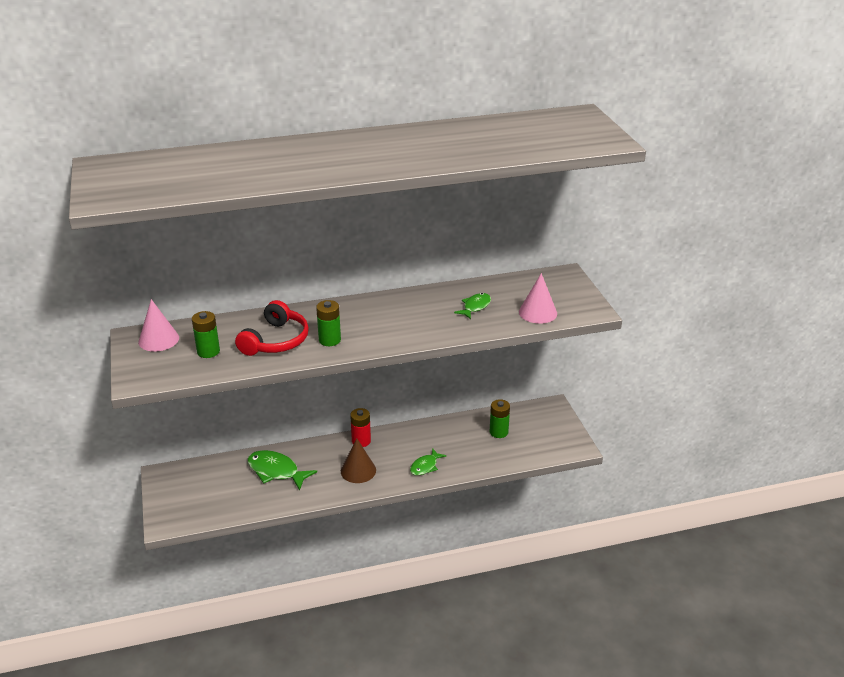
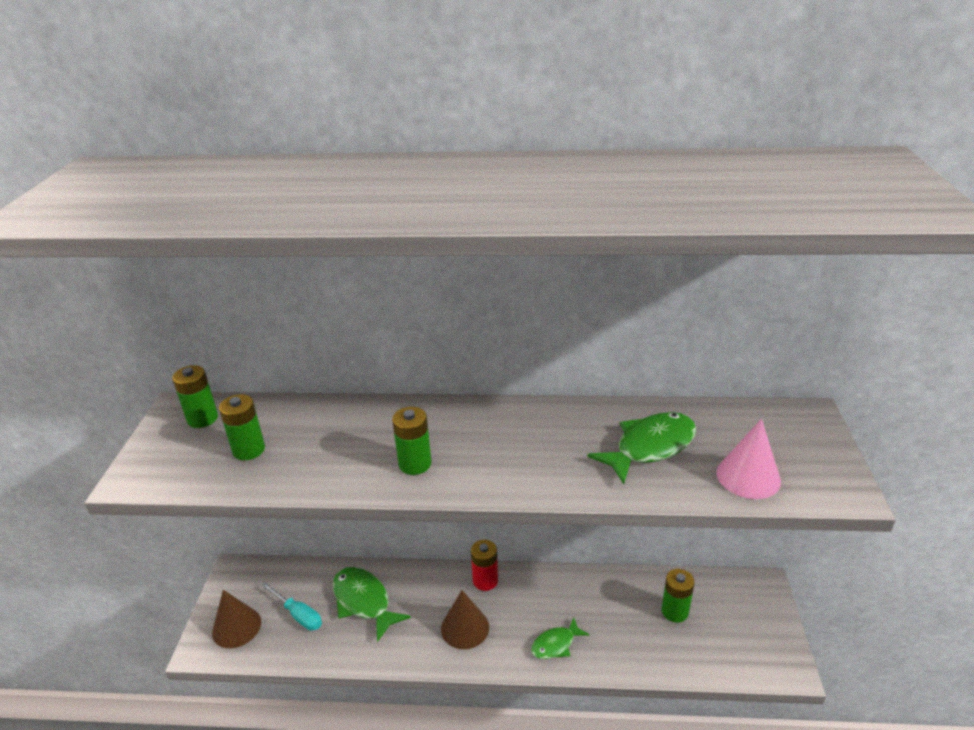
camera: 20 degrees right, 0 degrees up
pink cone [138,299,179,352] -> green battery [172,365,218,428]
red headphones [235,300,309,356] -> none
green fish [454,293,491,319] -> green fish [587,412,696,484], size x1.66
none -> brown cone [212,590,261,648]
none -> turquoise screwdriver [261,582,322,631]

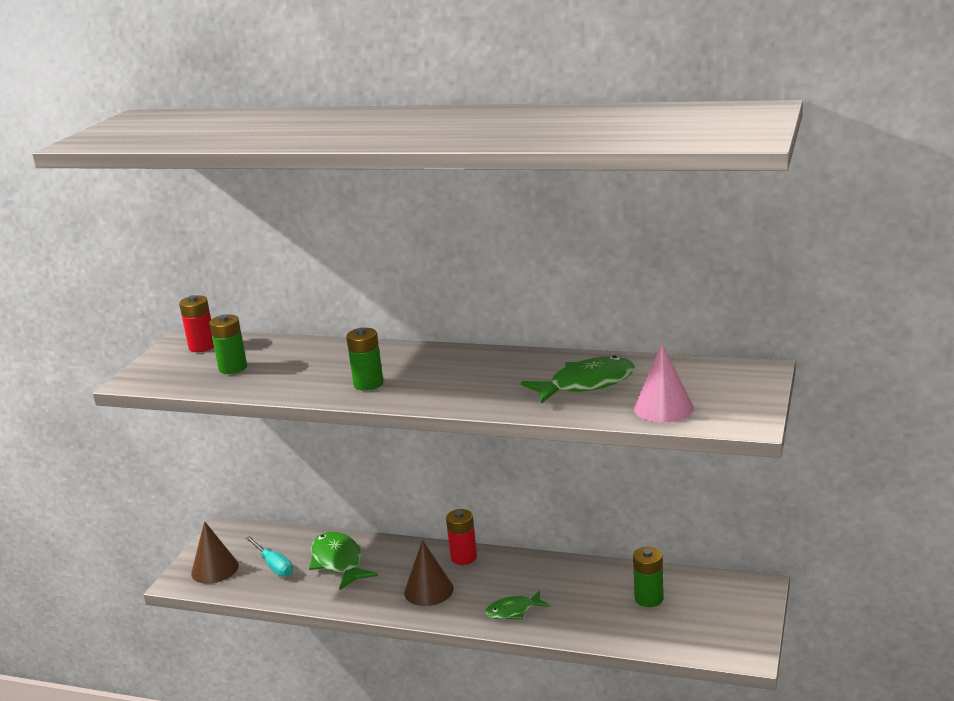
camera: 15 degrees right, 10 degrees down
green battery [172,365,218,428] -> red battery [179,295,214,352]

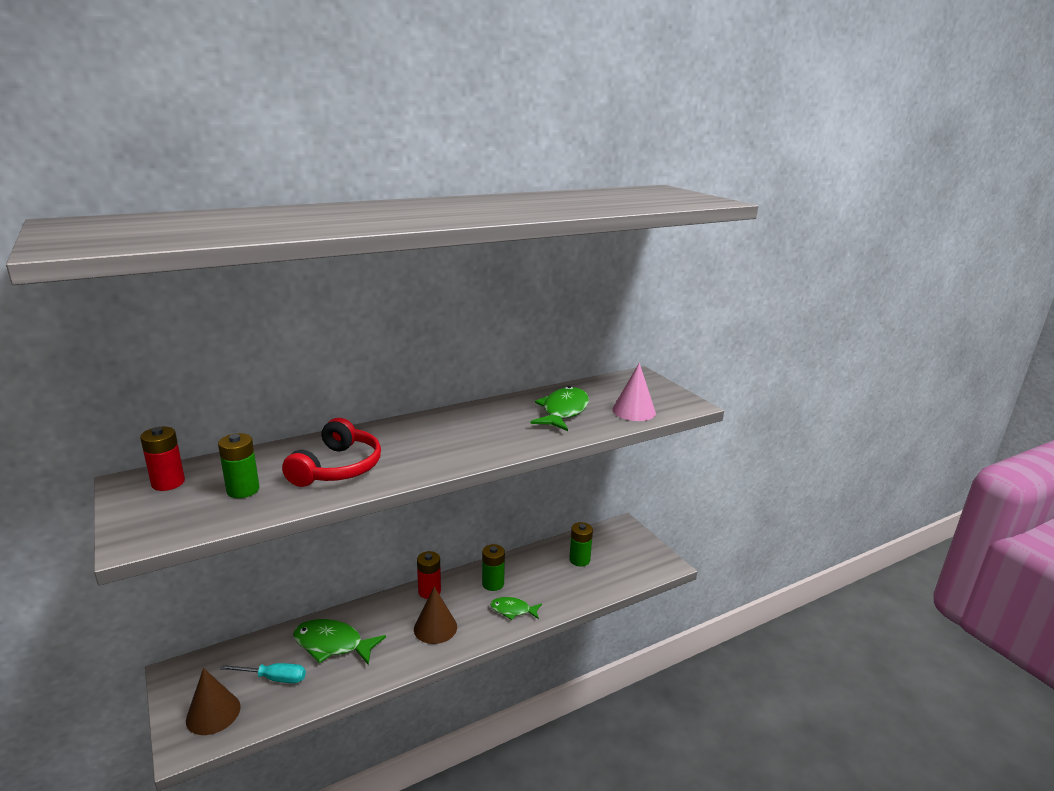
camera: 50 degrees left, 0 degrees up
green battery [346,328,383,391] -> green battery moved to [482,544,505,591]
green fish [485,590,550,620] -> green fish turned 75 degrees clockwise [490,597,542,620]
none -> red headphones [282,418,381,487]

